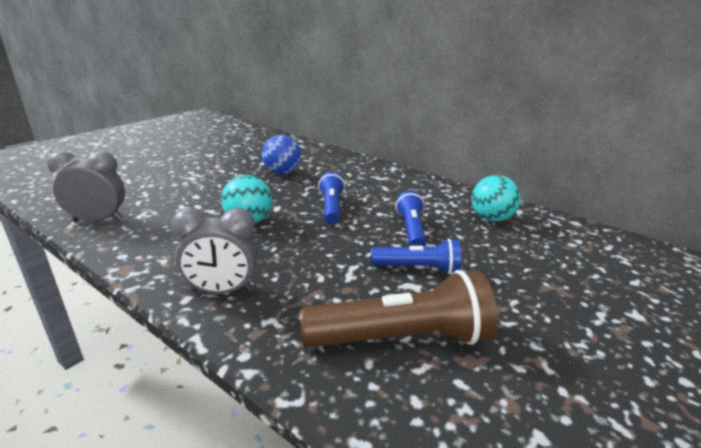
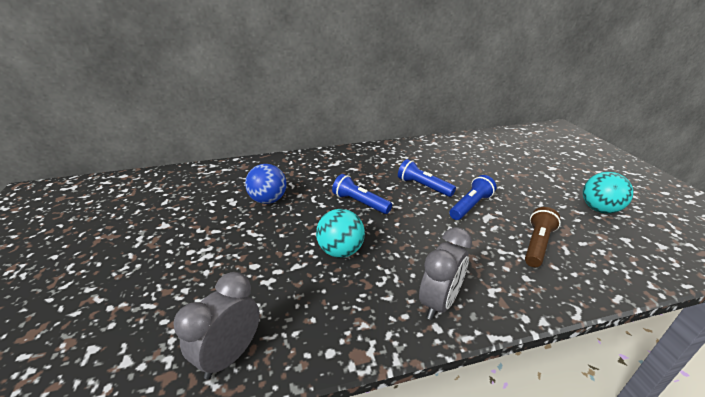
camera: 50 degrees left, 5 degrees up
brown flashlight [300,270,498,348] -> brown flashlight [525,207,561,267], size x0.60
turquoise ball [471,175,521,222] -> turquoise ball moved to [583,172,633,214]

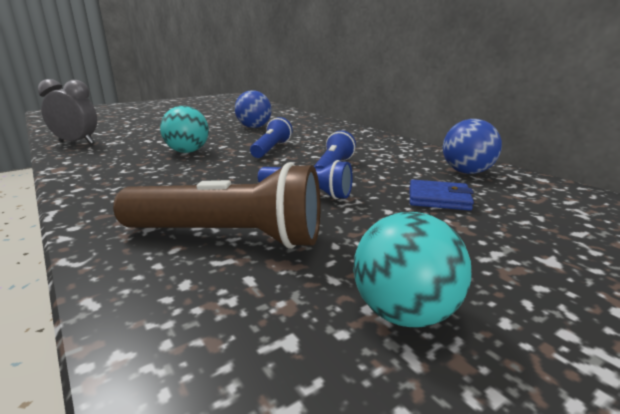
camera: 70 degrees right, 10 degrees down
grey clock [419,227,472,320] -> none
brown flashlight [525,207,561,267] -> brown flashlight [113,162,321,249], size x1.66
none -> blue wallet [410,180,474,211]
none -> blue ball [443,119,502,174]

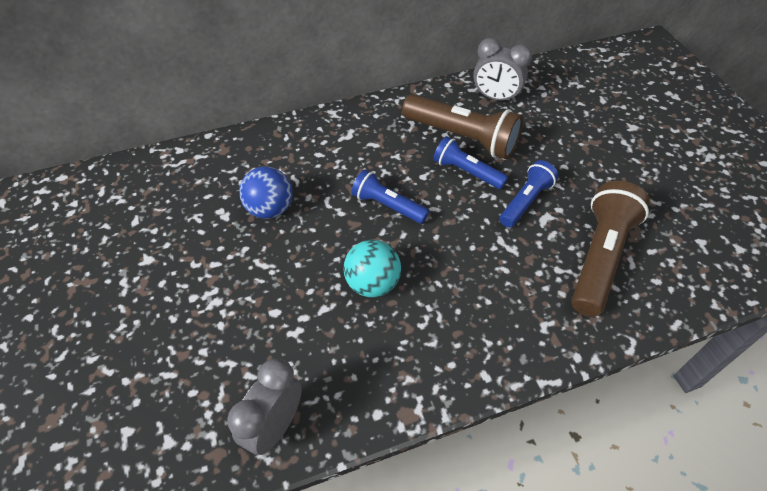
camera: 75 degrees left, 30 degrees up
turquoise ball [353,212,471,328] -> none
blue wallet [410,180,474,211] -> none
blue ball [443,119,502,174] -> grey clock [473,38,532,103]
none -> brown flashlight [402,94,523,159]

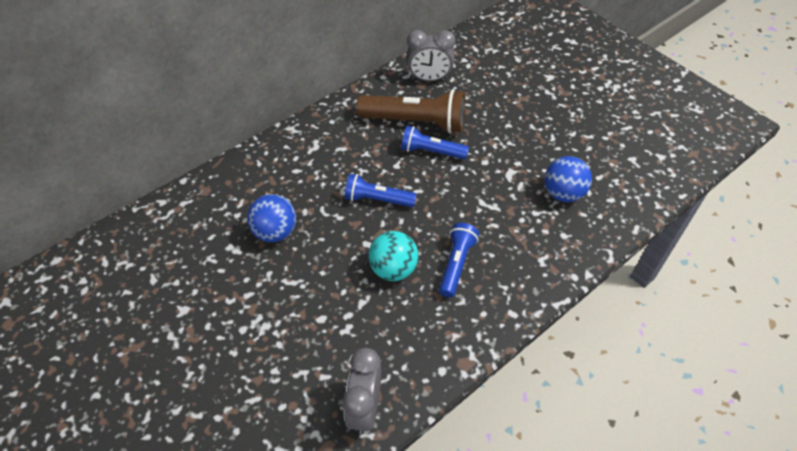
camera: 20 degrees left, 0 degrees up
blue flashlight [499,160,559,227] -> blue flashlight moved to [439,223,479,297]
brown flashlight [571,181,650,316] -> blue ball [544,156,592,202]

